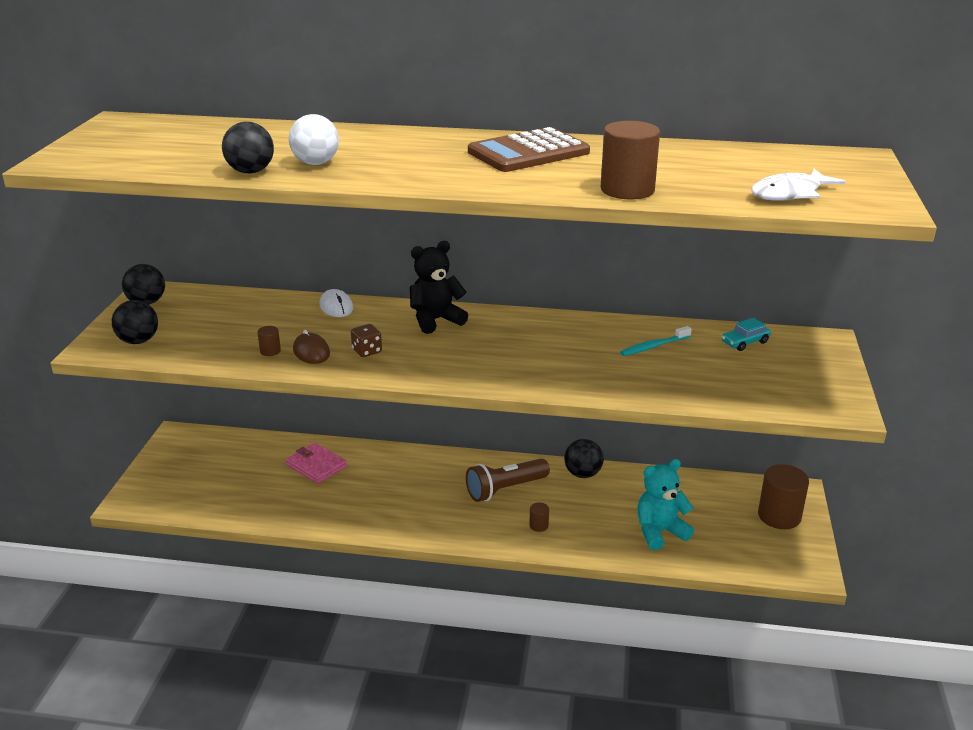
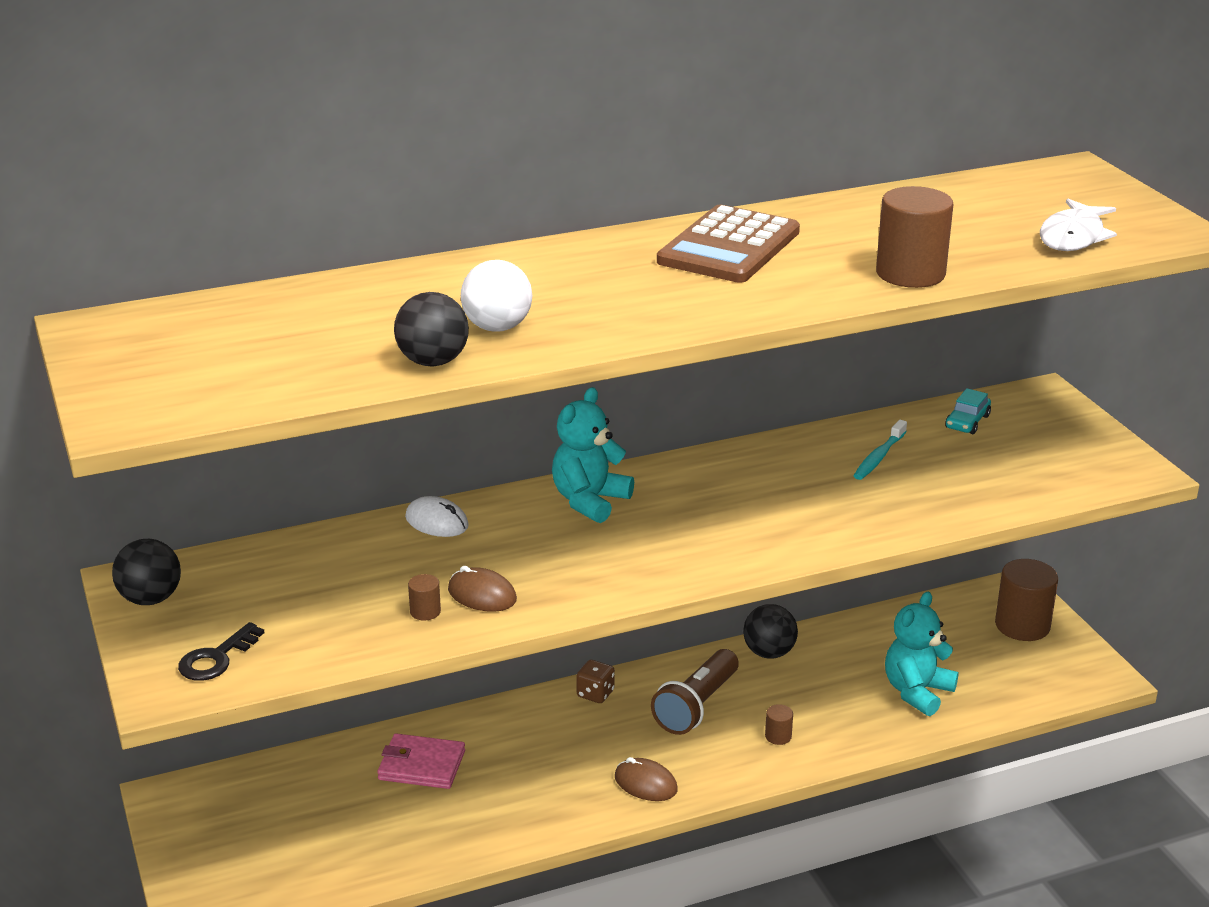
camera: 30 degrees left, 0 degrees up
black ball [112,300,158,344] -> black key [178,622,265,681]
brown dice [351,324,382,357] -> brown dice moved to [576,660,615,703]
black teddy bear [410,241,468,334] -> turquoise teddy bear [552,387,634,523]
none -> brown mouse [615,757,678,801]

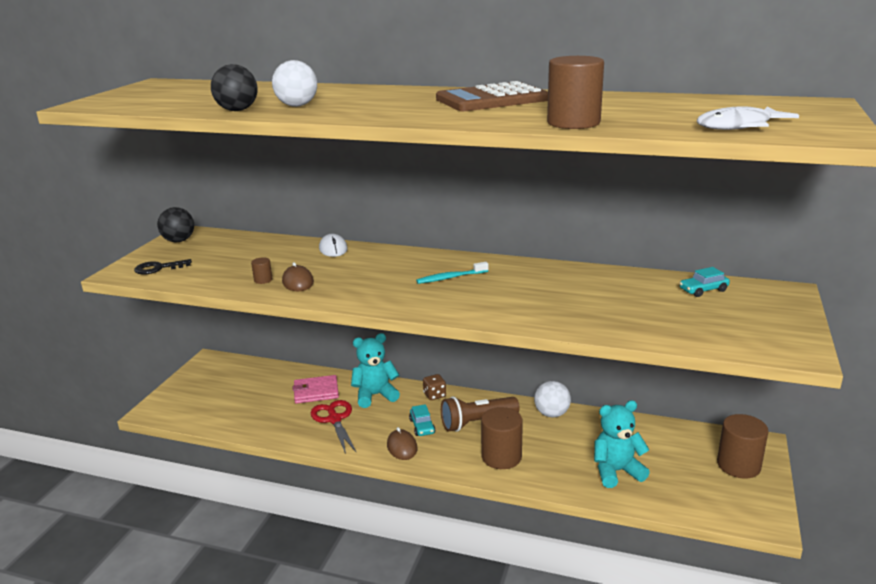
camera: 40 degrees right, 5 degrees down
pink wallet [377,733,465,789] -> pink wallet turned 60 degrees counterclockwise [293,375,339,404]
turquoise teddy bear [552,387,634,523] -> turquoise teddy bear moved to [351,333,400,408]
black ball [743,604,798,659] -> white ball [534,381,571,417]
brown cylinder [765,704,793,745] -> brown cylinder [481,407,523,469], size x2.24
turquoise toothbrush [853,420,907,480] -> turquoise toothbrush moved to [416,262,488,284]
none -> red scissors [311,400,357,454]
none -> turquoise car [409,404,436,436]

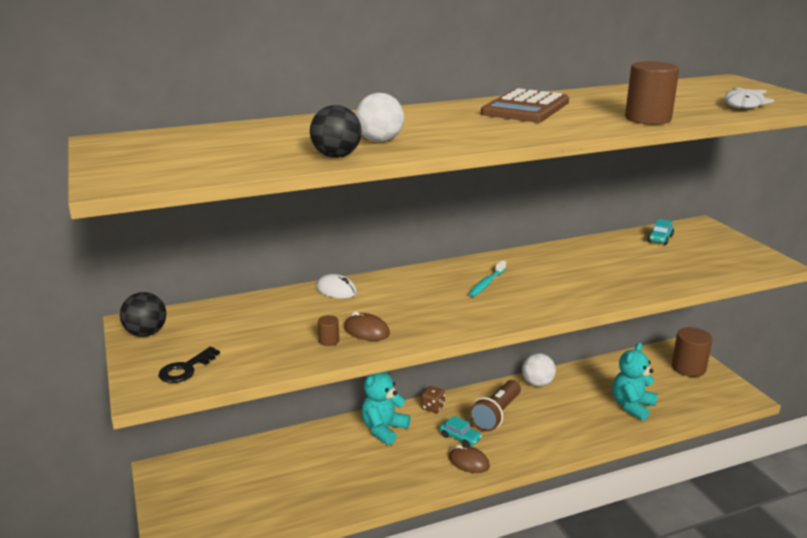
camera: 40 degrees left, 0 degrees up
pink wallet [293,375,339,404] -> none
red scissors [311,400,357,454] -> none
brown cylinder [481,407,523,469] -> none

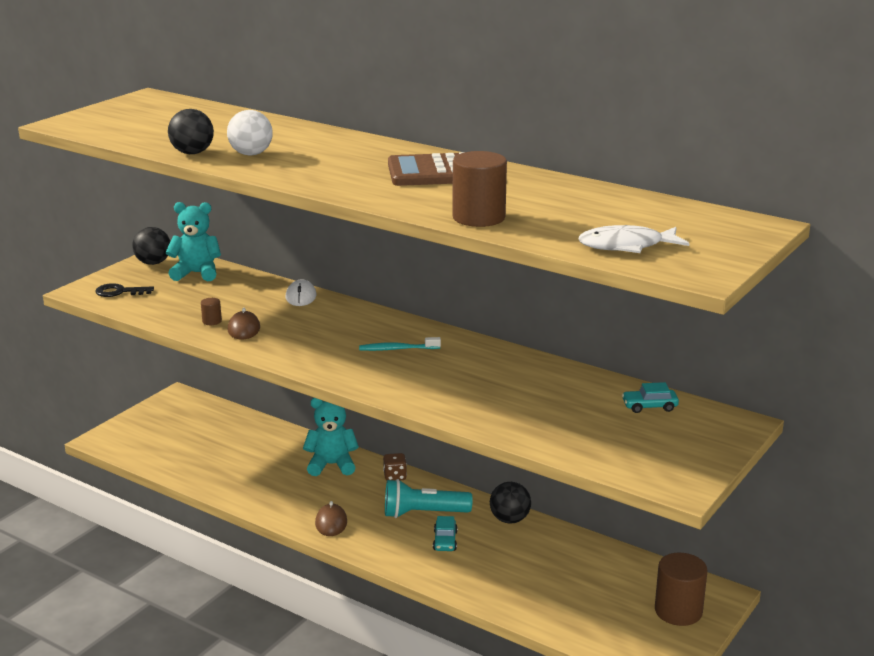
camera: 55 degrees right, 0 degrees up
turquoise car [440,416,482,446] -> turquoise car moved to [433,516,458,551]
brown flashlight [469,380,521,432] -> turquoise flashlight [385,479,472,518]
white ball [522,353,556,387] -> black ball [490,482,531,524]
turquoise teddy bear [613,342,658,421] -> turquoise teddy bear moved to [165,202,221,281]

